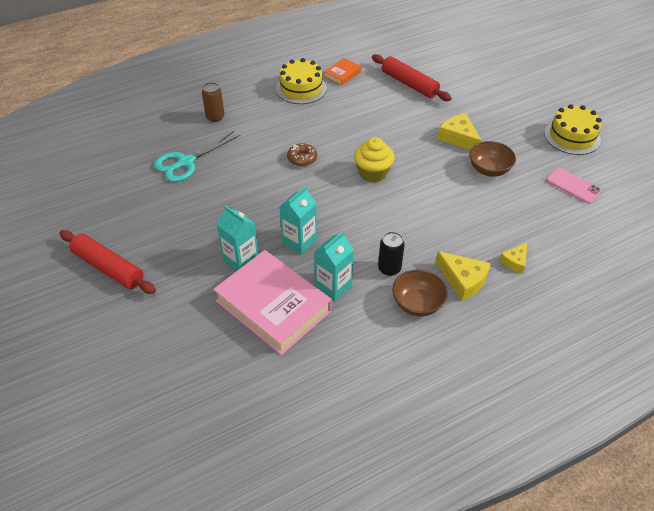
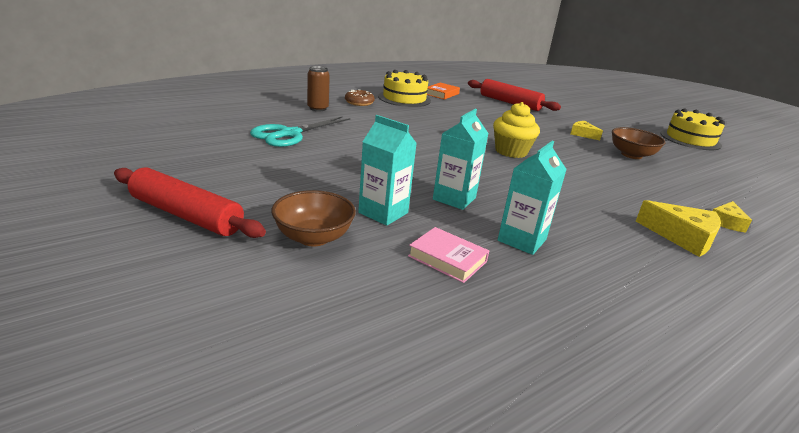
camera: 10 degrees left, 20 degrees down
pink book [213,250,332,355] -> pink book [408,227,489,283], size x0.45
brown donut [287,143,317,166] -> brown donut moved to [345,89,375,106]
black can [378,232,405,276] -> none
brown bowl [392,270,448,316] -> brown bowl moved to [271,190,356,247]
yellow cheese [438,113,482,150] -> yellow cheese [571,121,603,140], size x0.61
pink phone [546,168,602,204] -> none

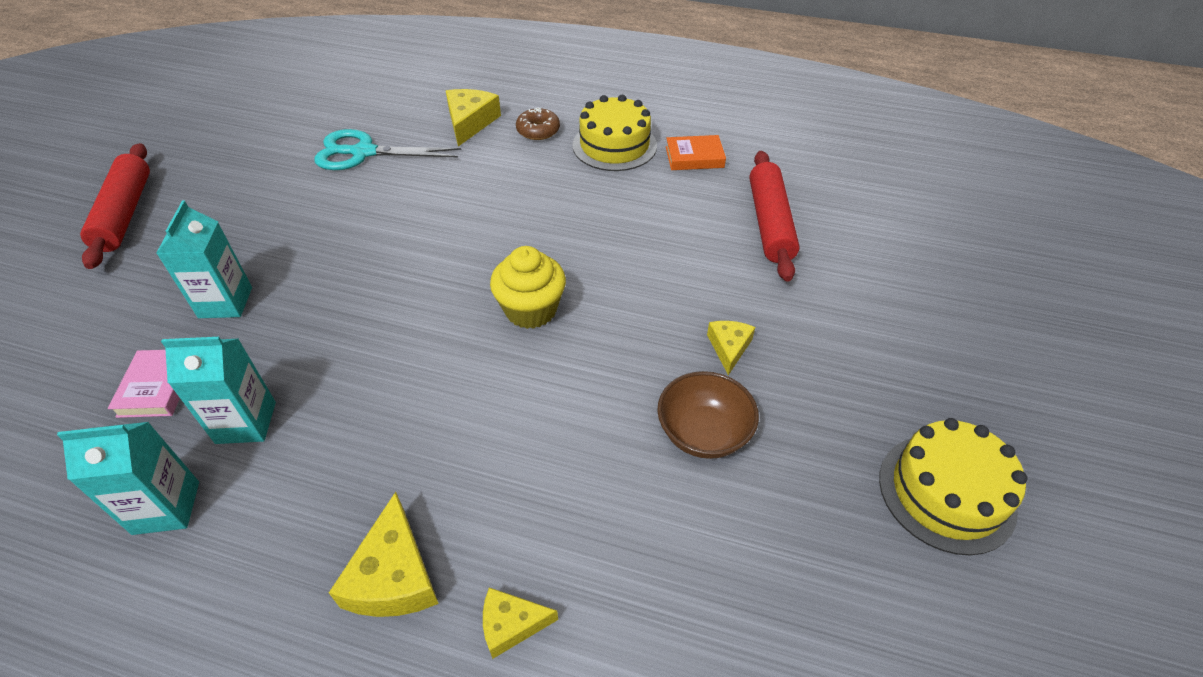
camera: 55 degrees right, 20 degrees up
brown bowl [271,190,356,247] -> none
brown can [307,66,330,111] -> yellow cheese [446,89,501,146]
turquoise carton [433,109,489,210] -> turquoise carton moved to [57,422,199,535]

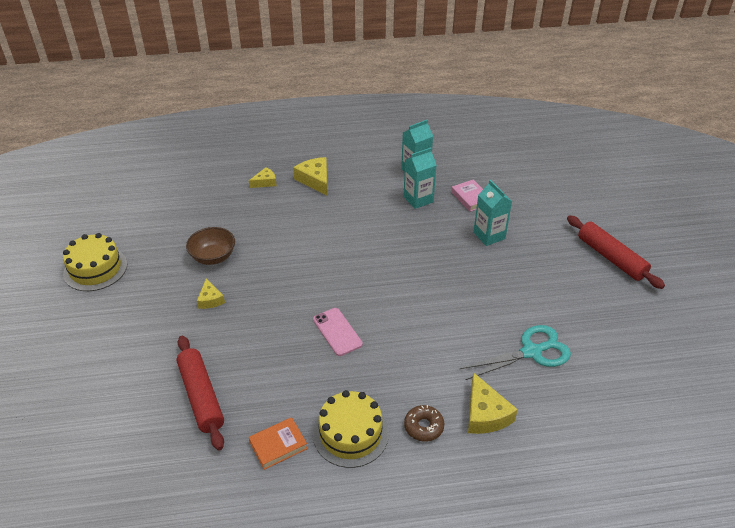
camera: 155 degrees right, 5 degrees down
yellow cupcake [490,246,566,329] -> none
none -> pink phone [313,308,363,356]

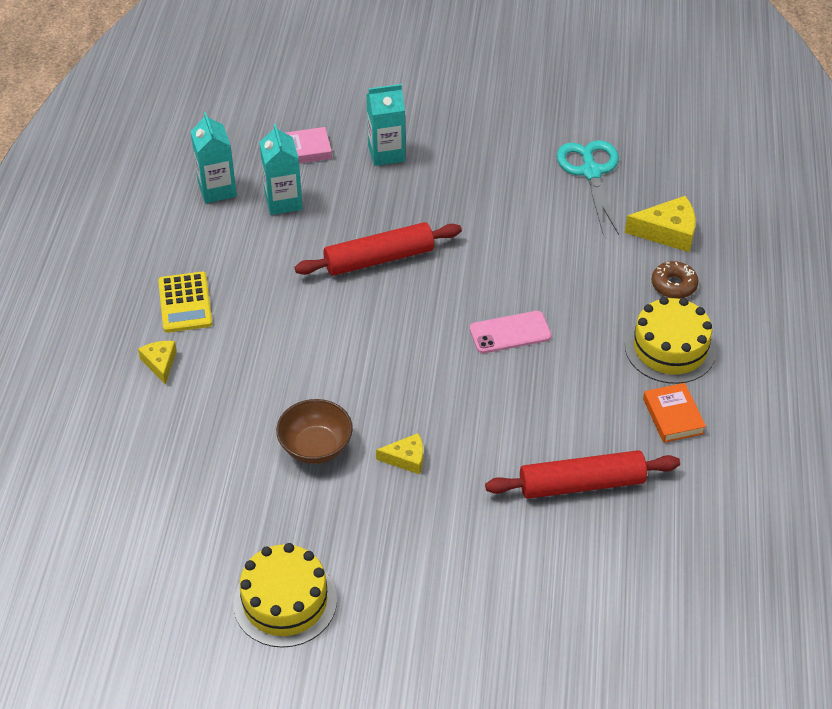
camera: 75 degrees left, 5 degrees up
yellow cheese [293,157,327,196] -> yellow calculator [158,272,213,333]
red rolling pin [567,215,665,289] -> red rolling pin moved to [295,222,462,276]

